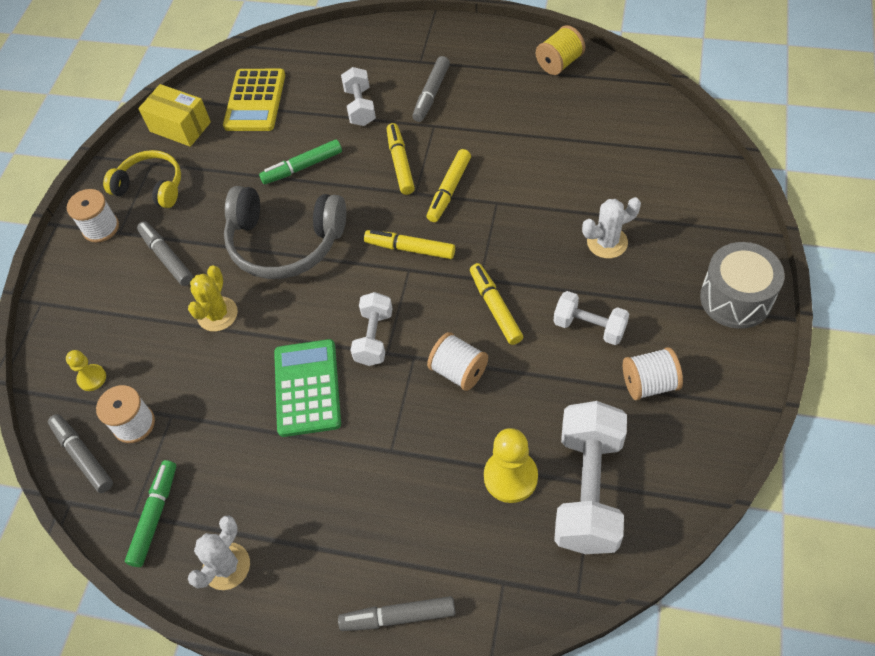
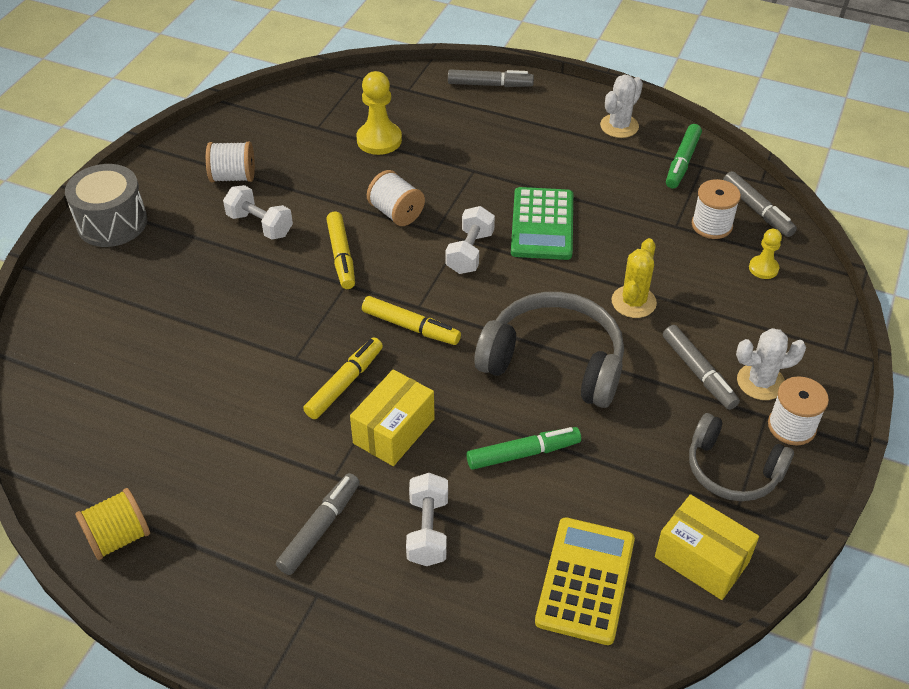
camera: 175 degrees left, 10 degrees down
yellow headphones [103,150,181,208] -> grey headphones [689,413,794,501]
yellow marker [387,123,415,195] -> yellow box [350,369,435,466]
white dumbbell [554,401,627,554] -> none
white cactus [582,197,641,258] -> white cactus moved to [736,328,806,400]

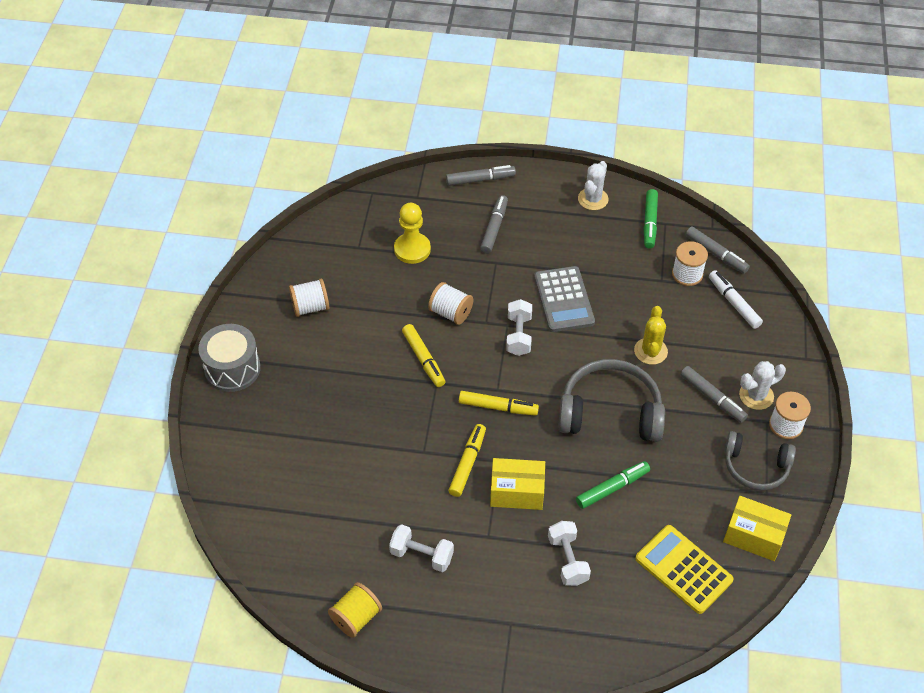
camera: 15 degrees left, 5 degrees up
white dumbbell [223,185,293,240] -> white dumbbell moved to [389,524,454,572]
grey marker [276,473,360,575] -> grey marker moved to [480,195,508,254]
yellow box [350,369,435,466] -> yellow box turned 75 degrees clockwise [490,458,545,510]
green calculator [511,187,573,260] -> grey calculator [534,266,595,332]
yellow calculator [535,517,635,645] -> yellow calculator turned 45 degrees counterclockwise [635,525,734,614]
yellow pawn [749,229,782,279] -> white marker [709,270,763,329]

